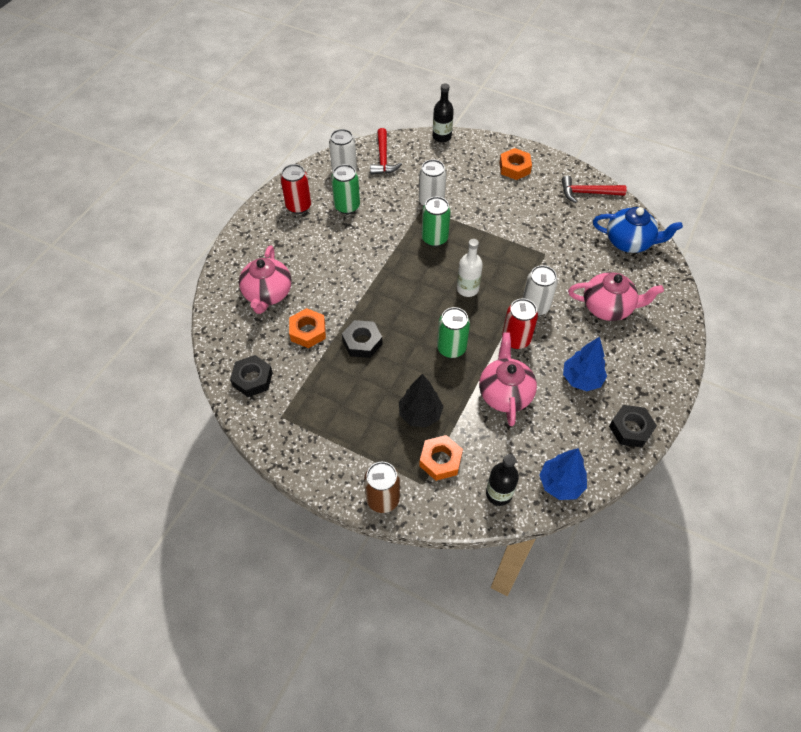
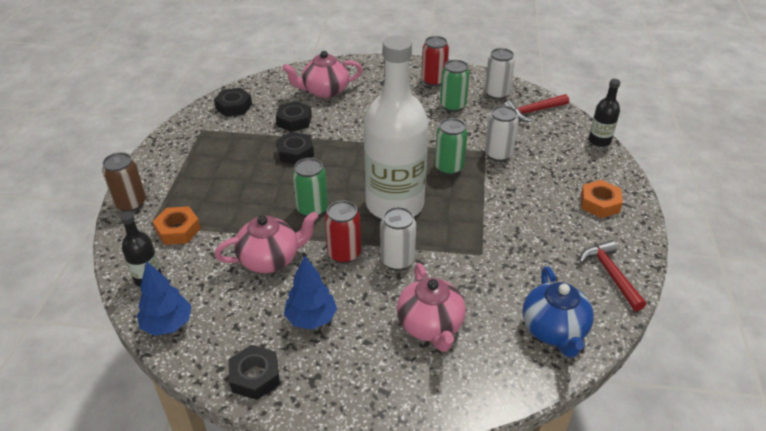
camera: 70 degrees right, 15 degrees down
orange nut [289,308,326,348] -> black nut [276,101,312,132]
black tree [399,374,444,428] -> none
white bottle [457,239,483,297] -> white bottle [364,35,429,219], size x2.34

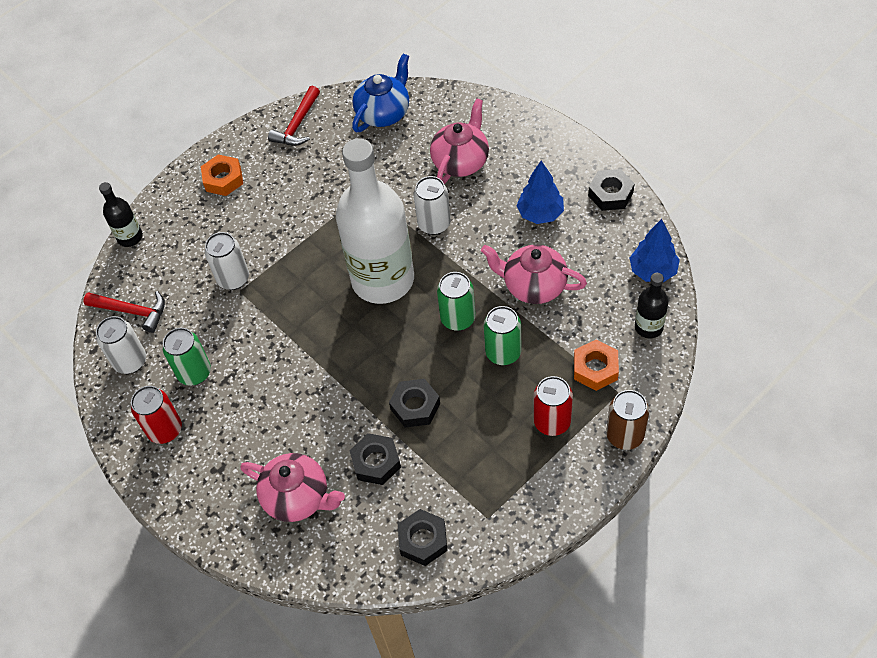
camera: 135 degrees left, 15 degrees up
red can [325,200,361,264] -> red can moved to [533,376,573,436]
green can [435,118,468,175] -> green can moved to [484,306,521,365]

